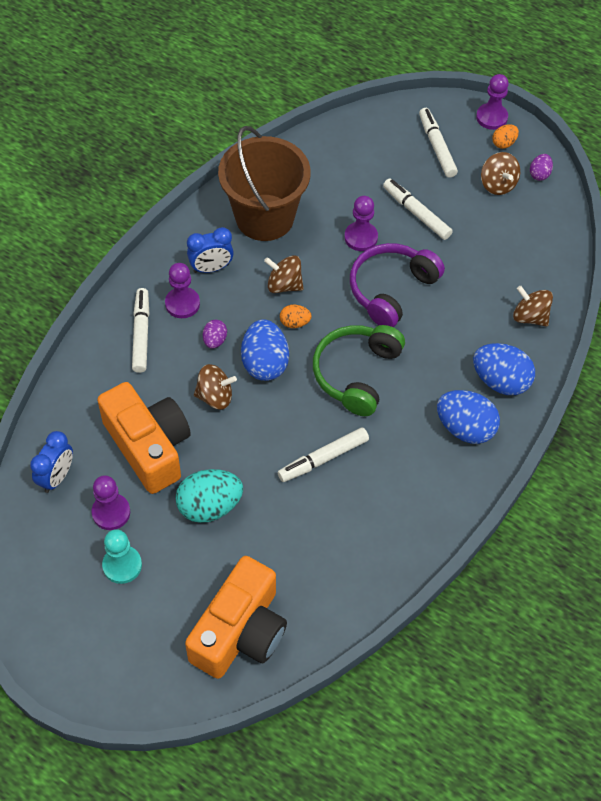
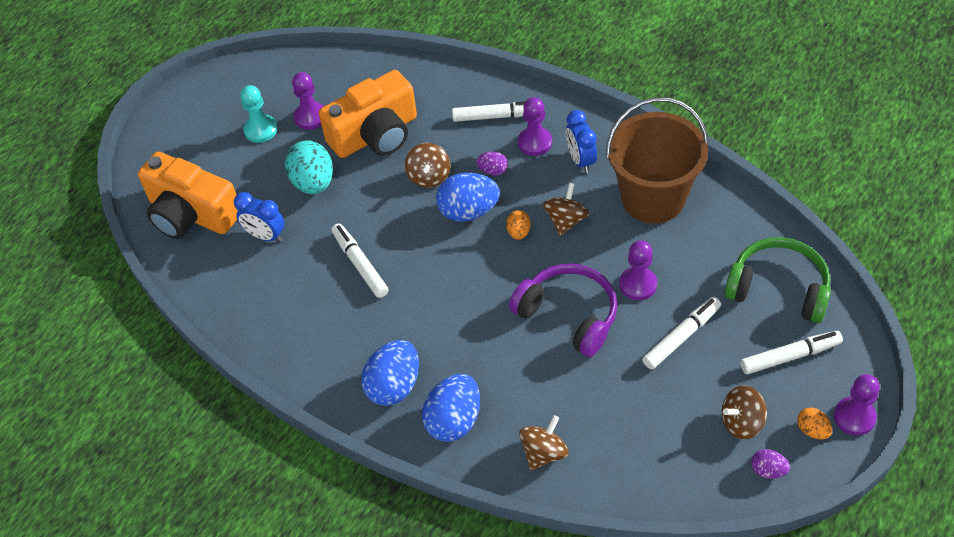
camera: 95 degrees right, 5 degrees down
blue clock [30,431,73,493] -> blue clock moved to [234,192,285,242]
green headphones [313,325,405,416] -> green headphones moved to [725,237,831,323]

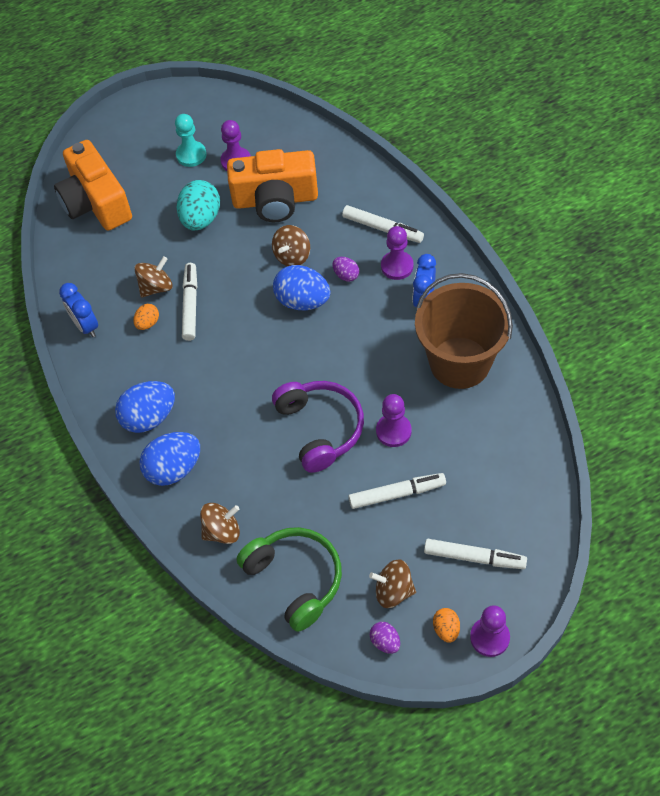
camera: 30 degrees right, 5 degrees up
blue clock [234,192,285,242] -> blue clock moved to [59,283,98,337]
orange egg [506,210,531,240] -> orange egg moved to [133,304,159,330]
brown spinning top [543,183,590,236] -> brown spinning top moved to [134,256,173,297]
green headphones [725,237,831,323] -> green headphones moved to [237,527,342,632]

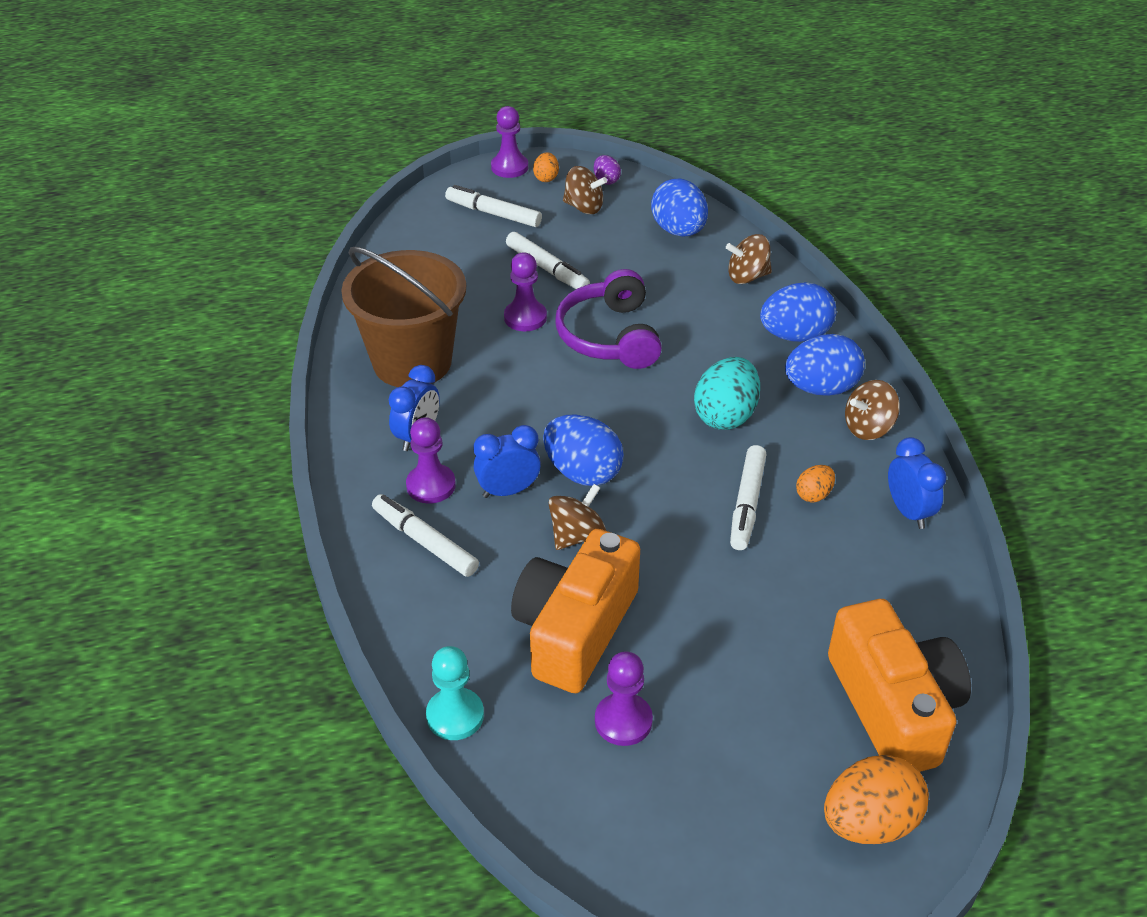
camera: 170 degrees left, 15 degrees down
brown spinning top [134,256,173,297] -> brown spinning top moved to [845,380,900,440]
turquoise pawn [175,114,206,167] -> turquoise pawn moved to [426,646,484,740]
turquoise egg [177,180,220,230] -> turquoise egg moved to [694,357,760,430]
orange camera [227,149,318,222] -> orange camera turned 75 degrees counterclockwise [511,529,640,693]
green headphones [237,527,342,632] -> blue egg [651,178,708,237]
purple egg [332,257,359,282] -> blue clock [473,425,541,498]
white marker [349,473,446,509] -> white marker turned 135 degrees counterclockwise [506,232,590,289]
none -> orange egg [824,755,929,844]

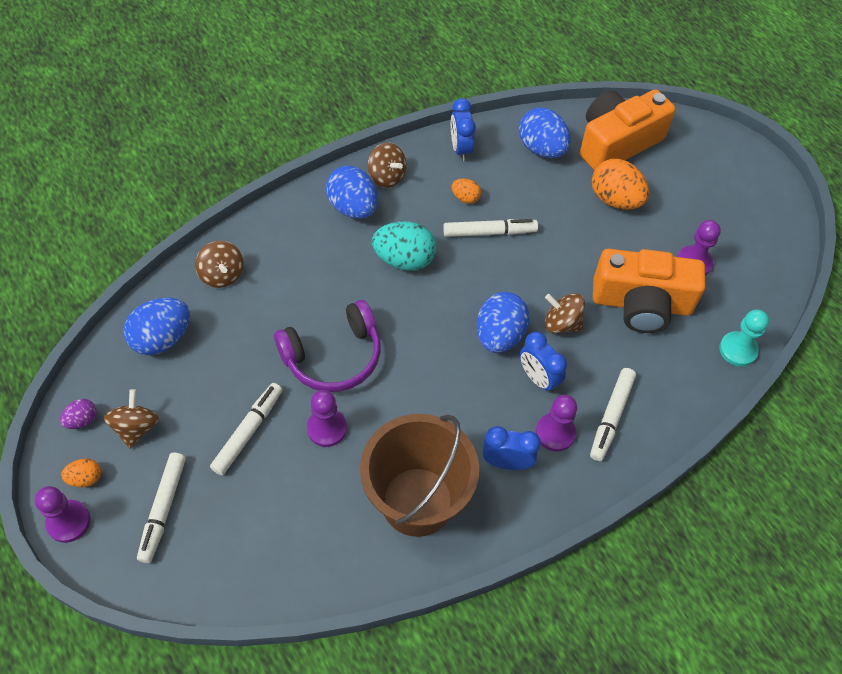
camera: 110 degrees left, 15 degrees up
blue egg [760,282,836,342] -> blue egg moved to [519,107,571,158]
orange egg [824,755,929,844] -> orange egg moved to [592,159,649,209]
blue clock [888,437,947,529] -> blue clock turned 60 degrees counterclockwise [451,98,476,161]

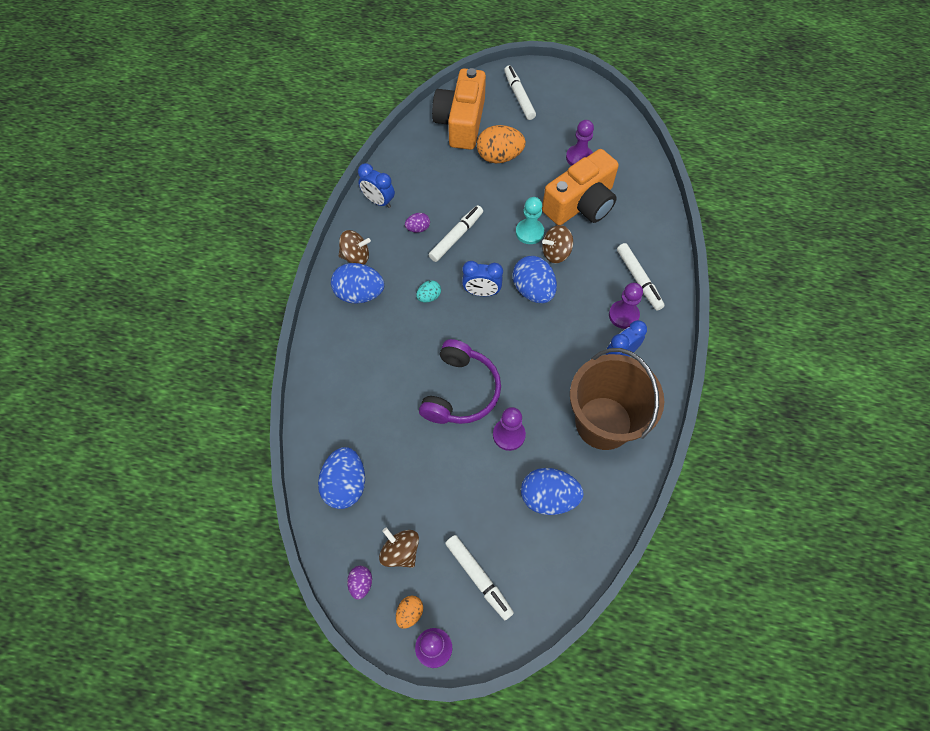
camera: 45 degrees left, 5 degrees up
brown spinning top [195,241,244,288] -> none
white marker [210,383,283,475] -> white marker moved to [504,65,536,120]
turquoise egg [372,221,436,271] -> turquoise egg [416,280,441,303], size x0.51
orange egg [451,178,481,204] -> purple egg [405,213,430,233]
blue egg [519,107,571,158] -> blue egg moved to [521,468,584,515]
blue clock [520,332,567,393] -> blue clock moved to [462,261,503,296]
turquoise pawn [719,309,769,367] -> turquoise pawn moved to [516,197,544,244]

